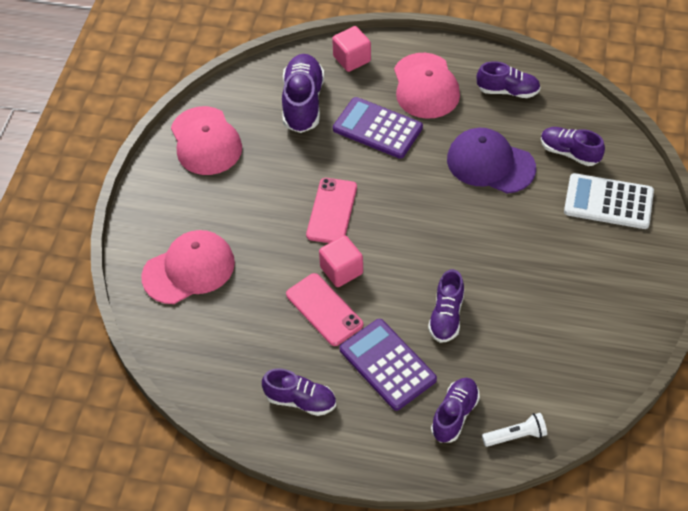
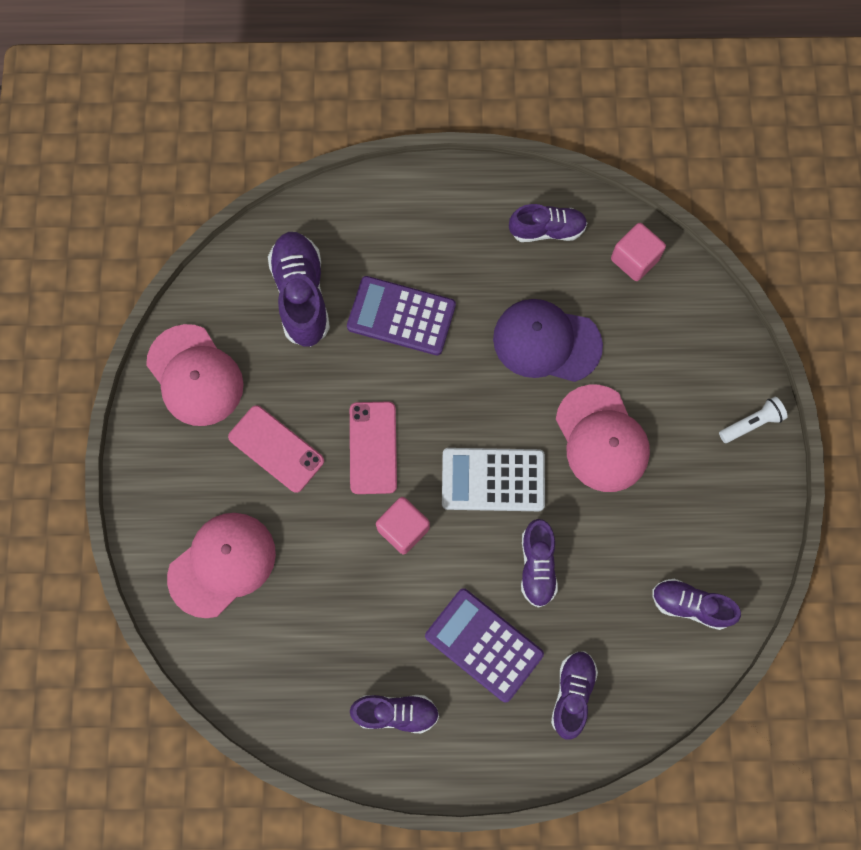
camera: 15 degrees left, 20 degrees up
pink phone [286,273,363,346] -> pink phone moved to [228,405,324,493]
pink cube [332,26,371,72] -> pink cube moved to [611,223,666,281]
pink cap [394,53,460,119] -> pink cap moved to [556,385,650,492]
white flashlight [482,413,547,447] -> white flashlight moved to [719,397,788,443]
purple shoe [541,127,605,166] -> purple shoe moved to [652,579,741,630]
white calculator [564,173,654,229] -> white calculator moved to [442,448,545,511]

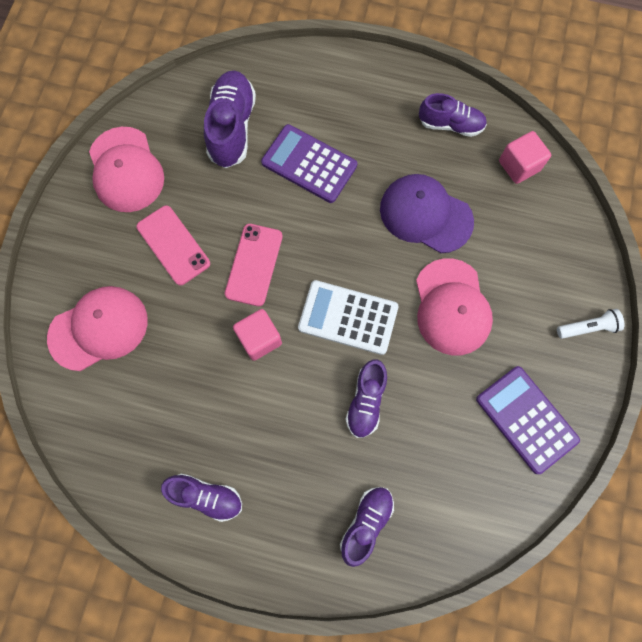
camera: 15 degrees right, 0 degrees up
purple calculator [425,588,544,702] -> purple calculator moved to [476,366,580,474]
purple shoe [652,579,741,630] -> none

